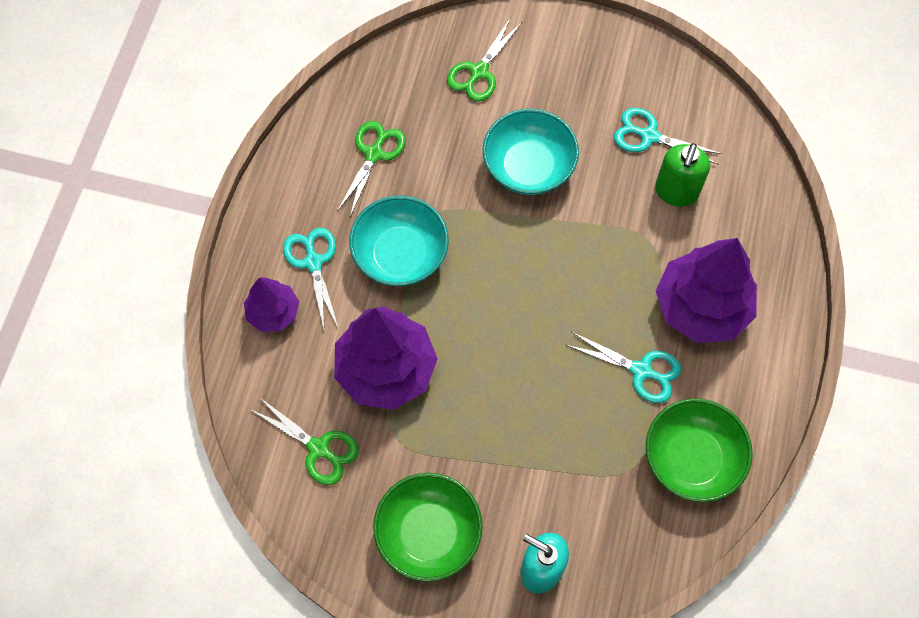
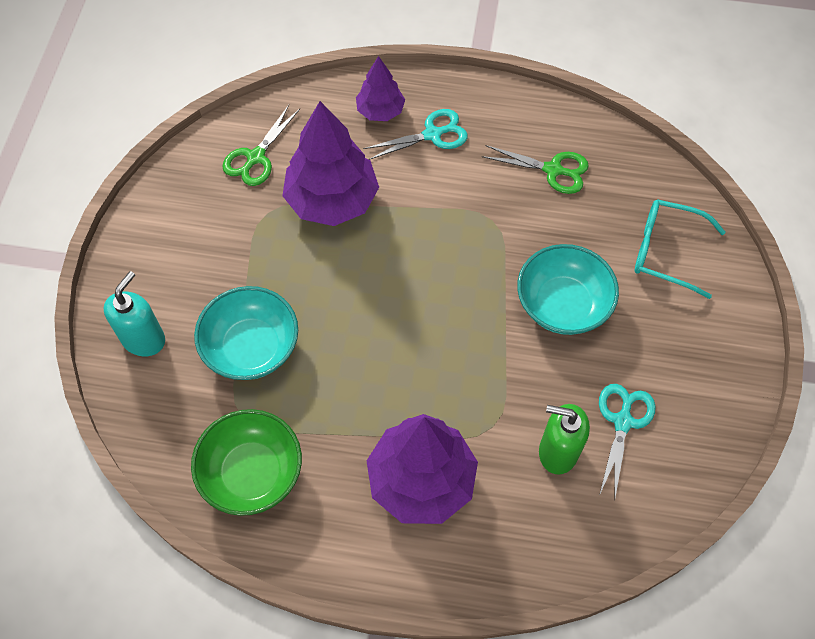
camera: 85 degrees right, 5 degrees down
turquoise bowl [349,196,449,286] -> turquoise bowl moved to [194,286,298,380]
green bowl [373,473,483,582] -> none
green scissors [447,17,522,102] -> turquoise glasses [635,199,725,299]
turquoise scissors [566,332,681,403] -> none

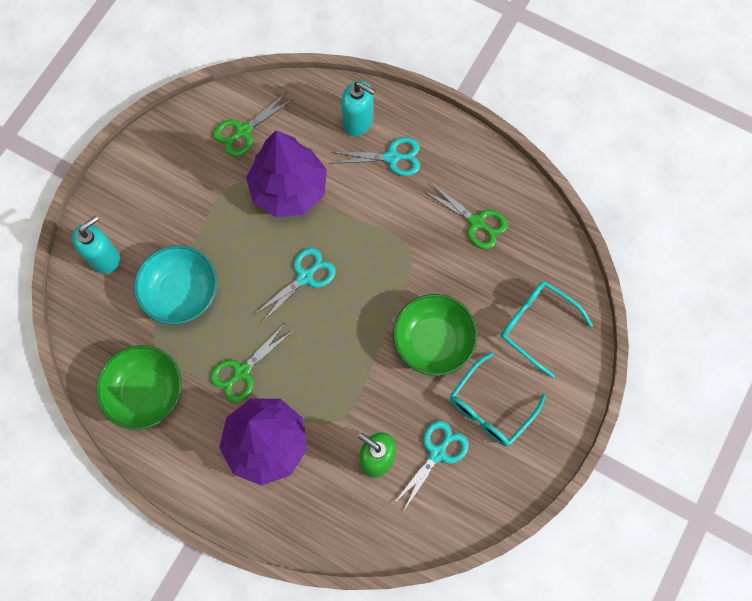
camera: 20 degrees right, 10 degrees up
purple tree [356,56,405,121] -> turquoise soap dispenser [341,81,375,136]
turquoise bowl [517,244,619,335] -> green bowl [393,294,478,376]
none -> green scissors [211,322,294,402]
none -> turquoise scissors [253,248,336,323]
none -> turquoise glasses [450,352,546,446]

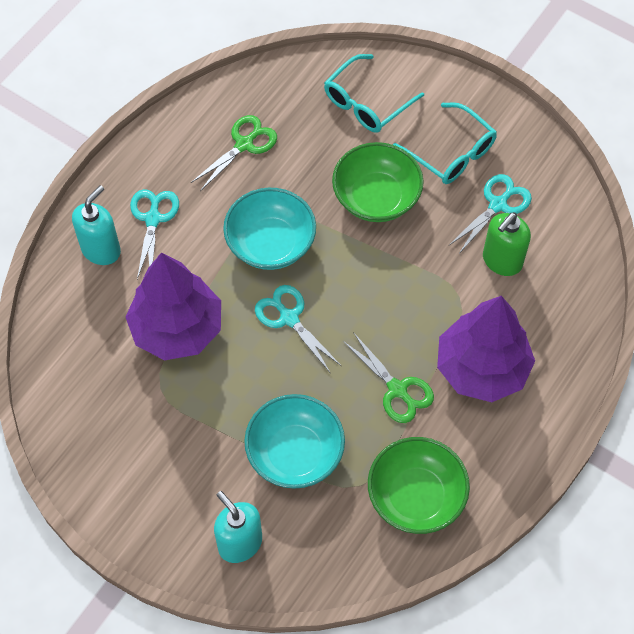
camera: 85 degrees left, 10 degrees down
green scissors [214,92,294,157] -> none
turquoise scissors [394,420,469,512] -> turquoise scissors turned 90 degrees clockwise [448,174,532,254]
none -> turquoise bowl [223,188,316,270]

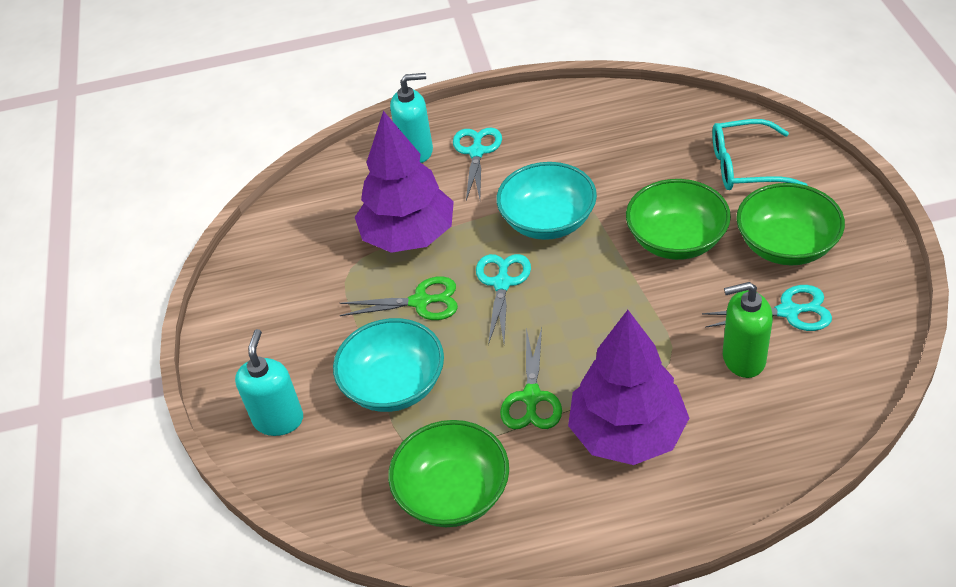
camera: 50 degrees right, 15 degrees down
turquoise scissors [130,189,179,279] -> turquoise scissors turned 45 degrees counterclockwise [453,128,502,200]
green scissors [191,115,277,191] -> green scissors moved to [340,276,458,320]
turquoise glasses [393,103,497,184] -> green bowl [736,183,845,265]

